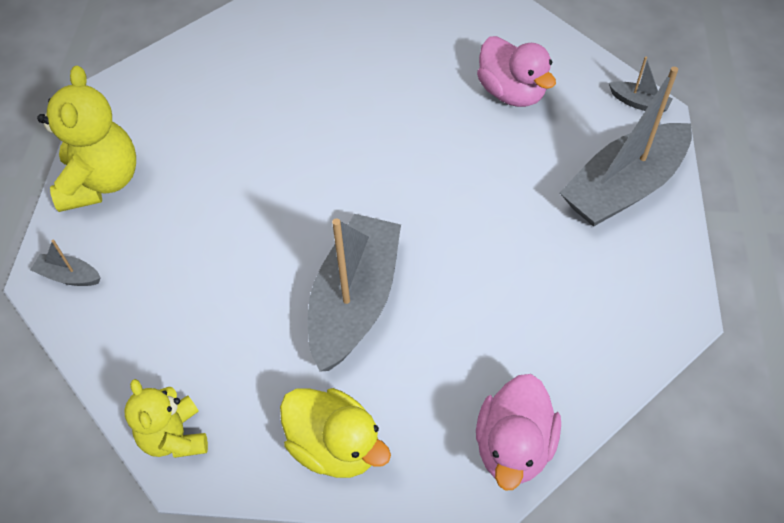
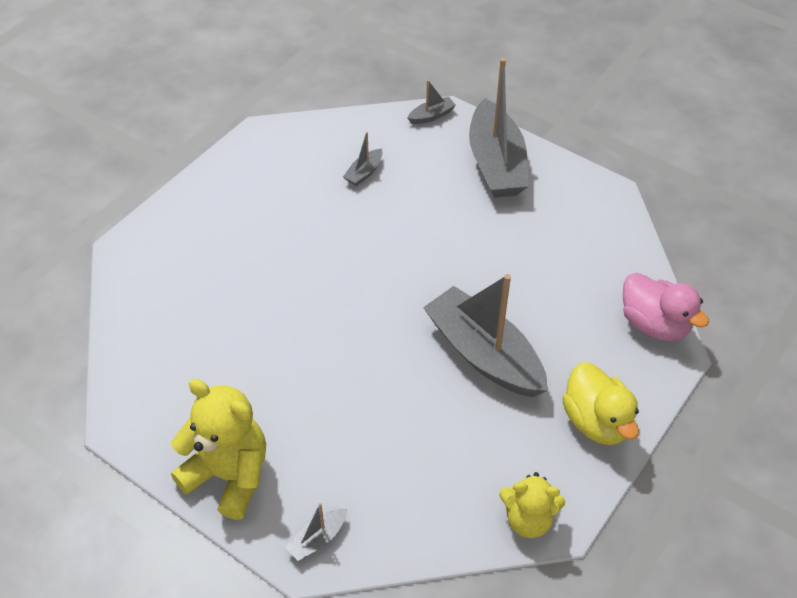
camera: 60 degrees left, 5 degrees down
yellow duck [280,388,391,478] -> yellow duck turned 90 degrees clockwise [562,362,639,445]
pink duck [477,36,556,107] -> grey boat [343,132,382,186]

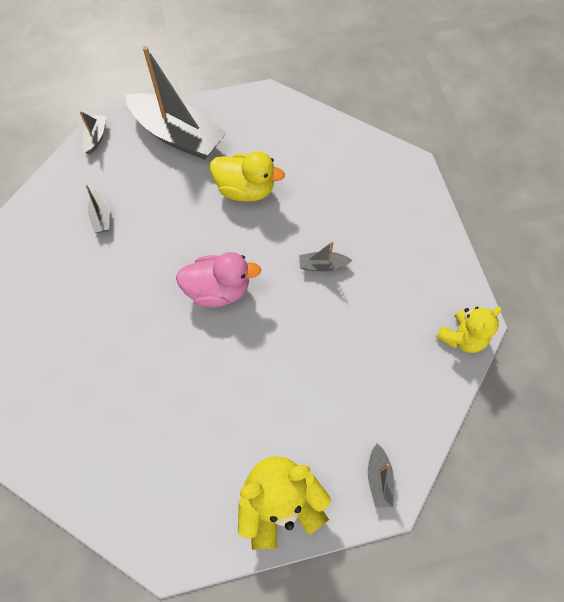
camera: 50 degrees left, 15 degrees up
grey boat [423,274,548,397] -> grey boat [299,241,352,271], size x0.42
yellow duck [562,362,639,445] -> yellow duck moved to [210,151,285,202]
pink duck [623,273,709,341] -> pink duck moved to [176,252,261,308]

